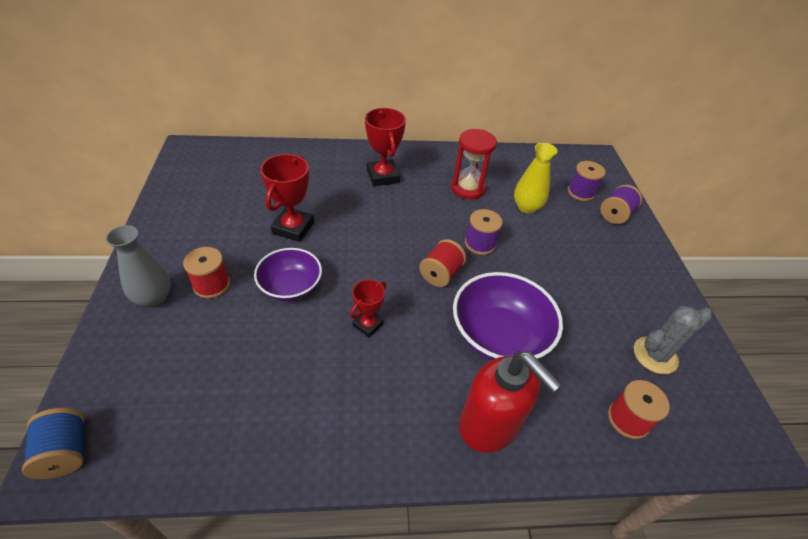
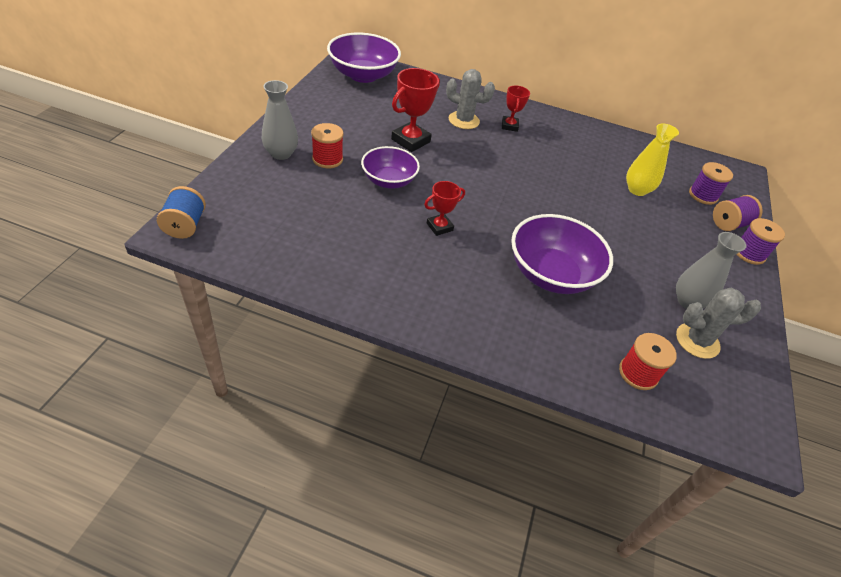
camera: 20 degrees right, 0 degrees up
red trophy [365,108,406,186] -> red trophy [502,85,530,132], size x0.61
red spool [419,239,466,287] -> none
red hourglass [451,129,497,199] -> none
red soap dispenser [459,351,562,453] -> none
purple spool [465,209,503,255] -> purple spool moved to [736,218,785,265]
none -> purple bowl [327,33,401,83]
none -> grey cactus [446,69,495,129]
none -> grey vase [676,232,746,309]

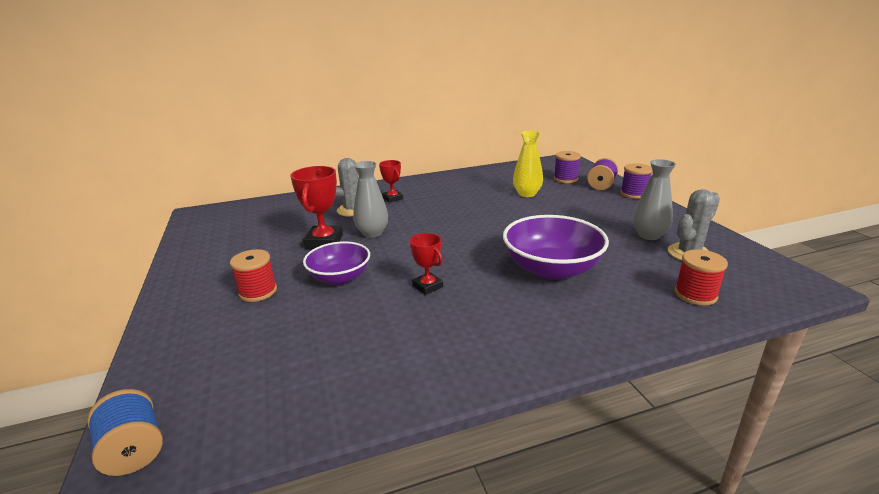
camera: 30 degrees left, 20 degrees down
grey vase [262,80,298,160] -> grey vase moved to [353,161,388,238]
purple bowl [327,33,401,83] -> none
red trophy [424,181,465,236] -> red trophy turned 60 degrees counterclockwise [410,233,443,295]

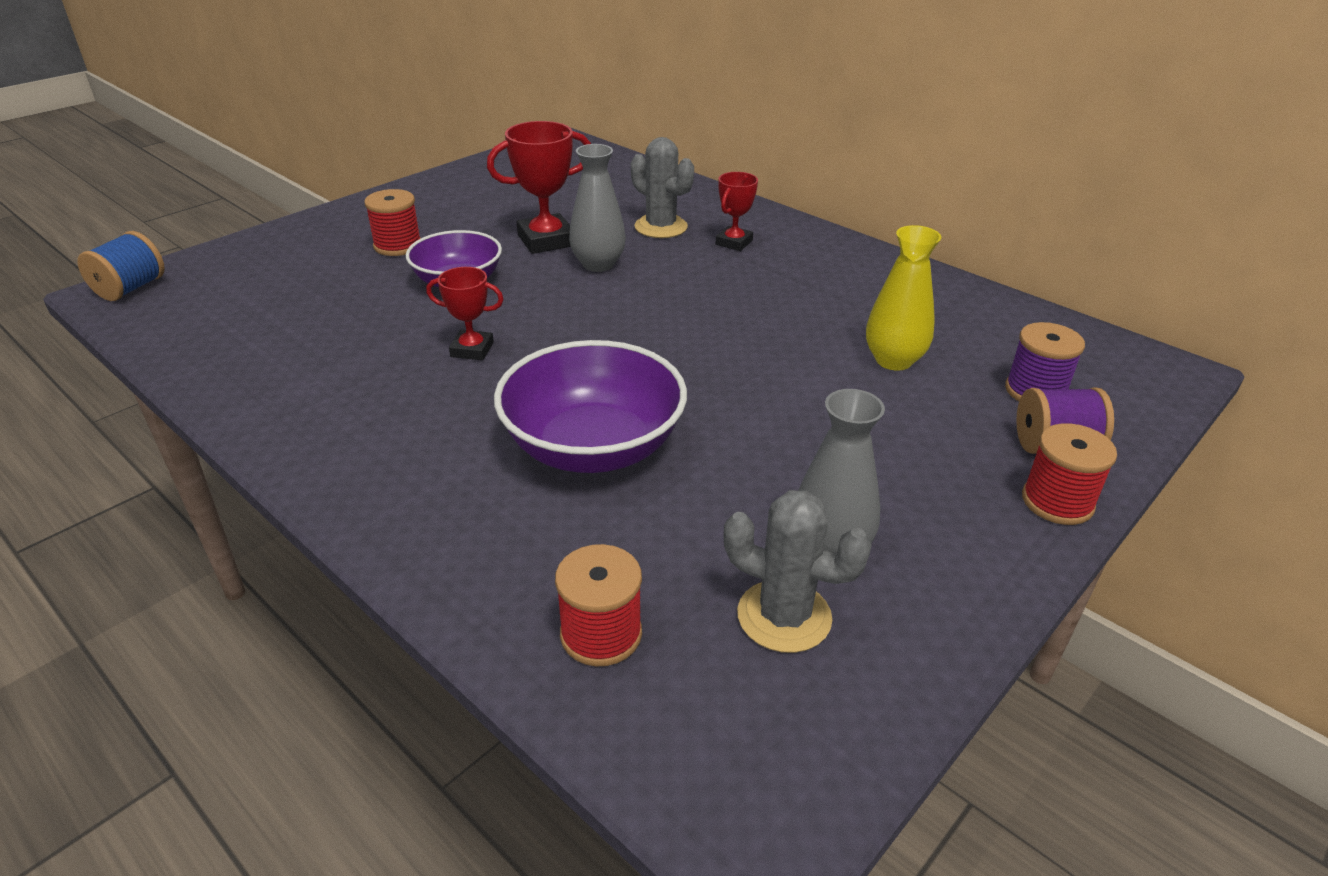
camera: 60 degrees right, 10 degrees up
red trophy [410,233,443,295] -> red trophy turned 75 degrees clockwise [426,267,504,360]
purple spool [620,163,652,199] -> red spool [1022,423,1117,525]

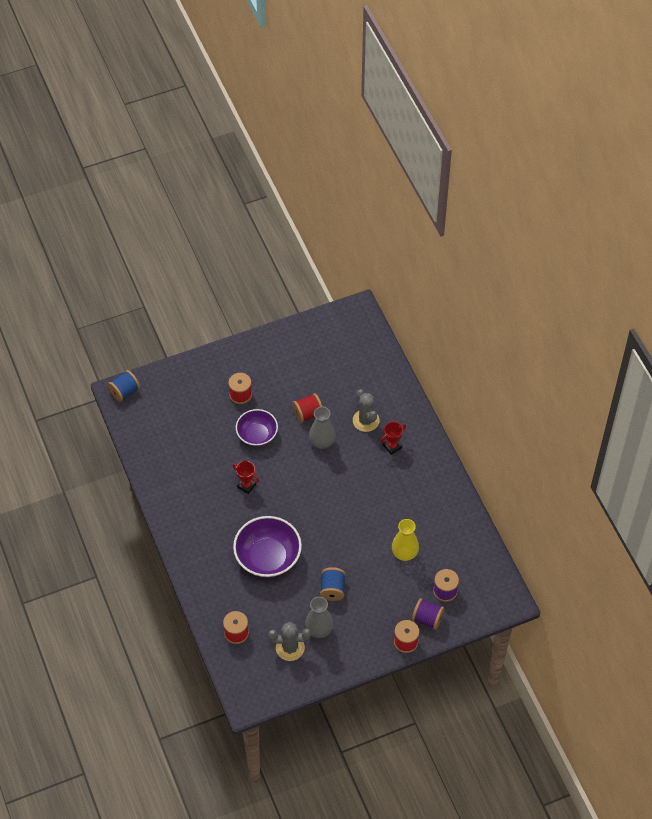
camera: 25 degrees right, 20 degrees up
red trophy [487,121,591,254] -> red spool [292,393,323,423]
grey cactus [723,490,872,653] -> grey cactus turned 45 degrees counterclockwise [268,622,311,661]
none -> blue spool [320,567,346,601]

